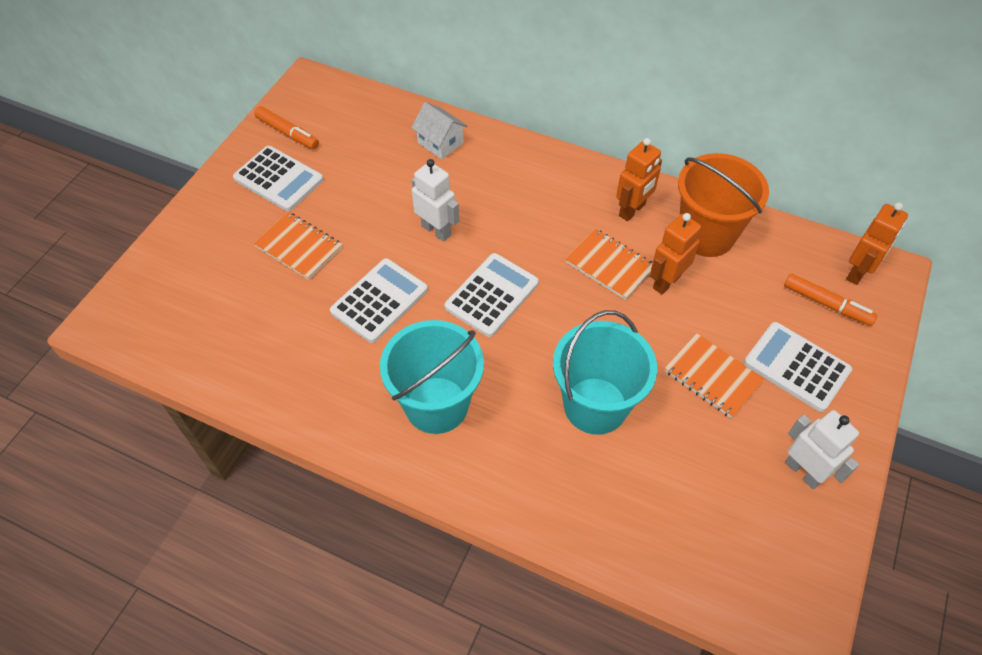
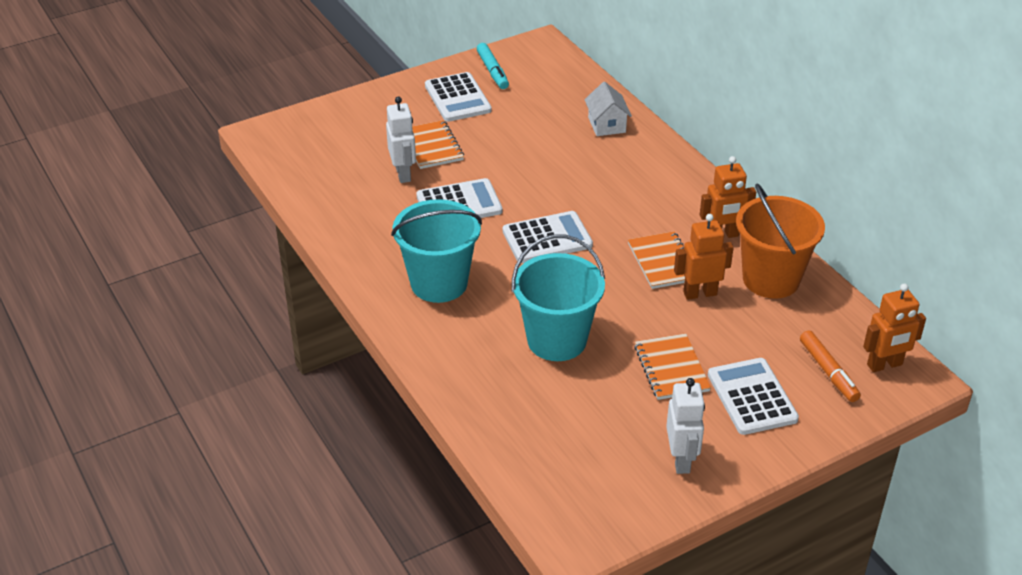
camera: 35 degrees right, 15 degrees down
orange marker [254,106,319,149] -> turquoise marker [477,43,509,89]
white robot [412,159,459,242] -> white robot moved to [386,96,416,183]

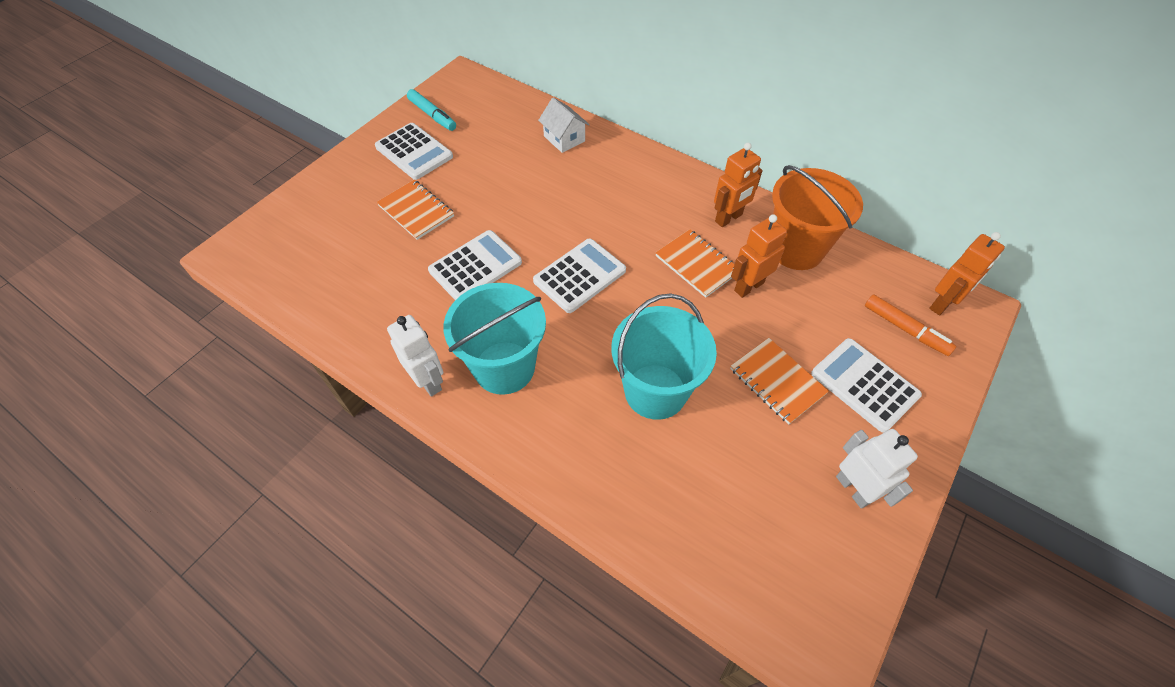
camera: 25 degrees left, 15 degrees up
white robot [386,96,416,183] -> white robot moved to [387,315,443,397]

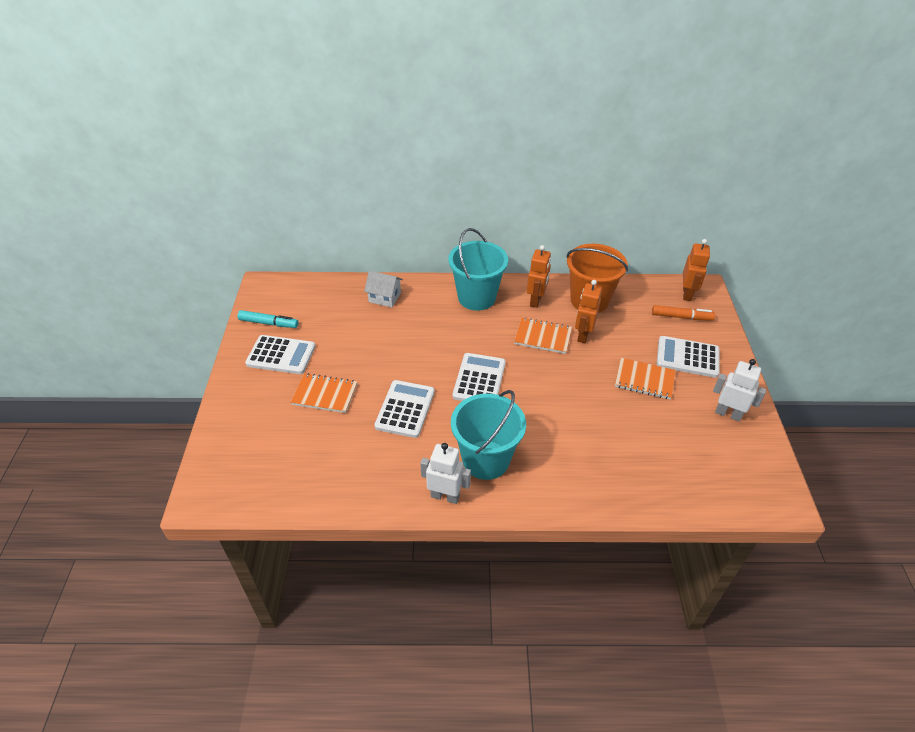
camera: 35 degrees left, 10 degrees down
turquoise bucket [611,293,717,420] -> turquoise bucket moved to [448,228,508,311]

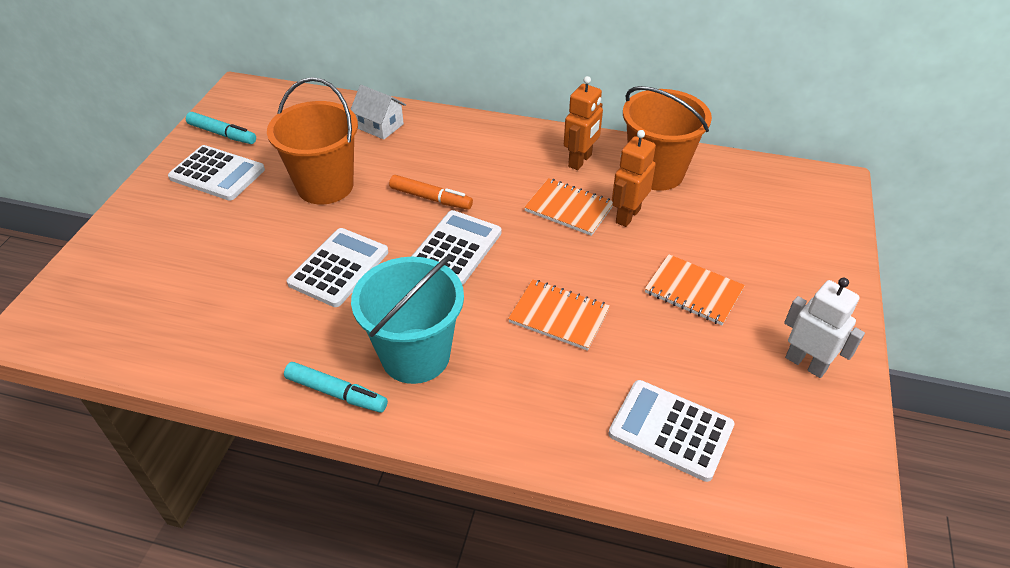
camera: 15 degrees right, 0 degrees up
orange notebook [291,373,357,413] -> orange notebook moved to [508,279,610,351]
white robot [420,443,471,504] -> turquoise marker [284,362,388,413]
turquoise bucket [448,228,508,311] -> none
orange marker [652,305,715,321] -> orange marker moved to [389,175,473,210]
white calculator [657,336,719,378] -> white calculator moved to [608,380,735,482]
orange robot [683,239,710,301] -> none
none -> orange bucket [267,77,358,205]

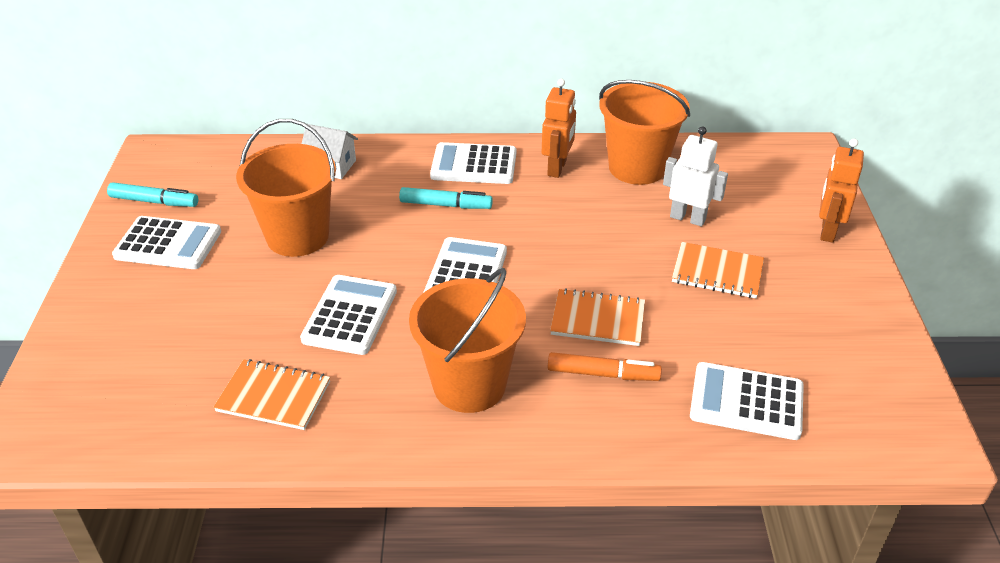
camera: 15 degrees left, 5 degrees down
turquoise marker [284,362,388,413] -> turquoise marker moved to [399,187,493,209]
turquoise bucket [351,256,464,384] -> orange bucket [409,268,526,413]
orange marker [389,175,473,210] -> orange marker moved to [548,352,662,381]
orange notebook [524,178,613,236] -> orange notebook moved to [213,359,330,430]
orange robot [612,130,656,227] -> orange robot moved to [819,139,864,243]
white robot [784,278,865,378] -> white robot moved to [663,126,728,227]
none -> white calculator [430,142,516,184]

